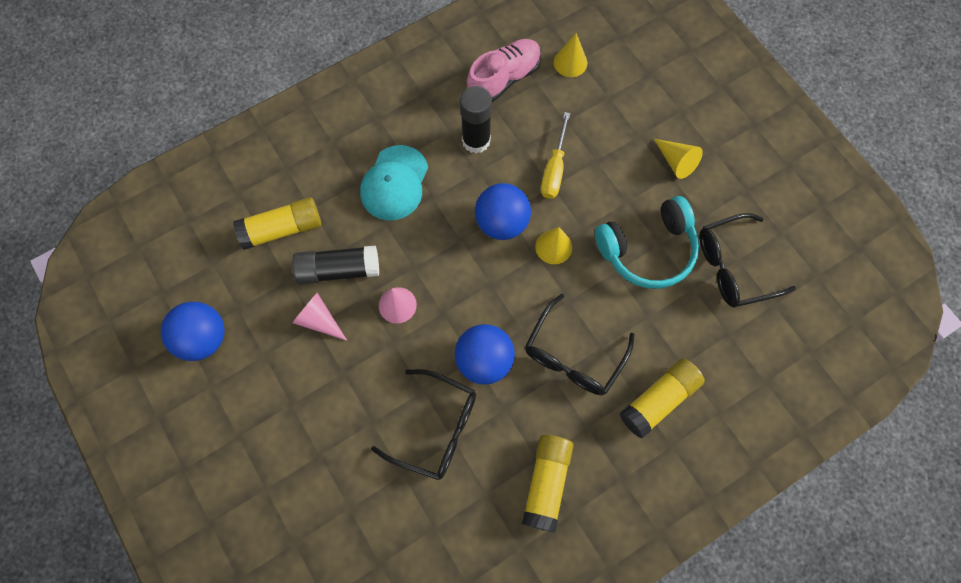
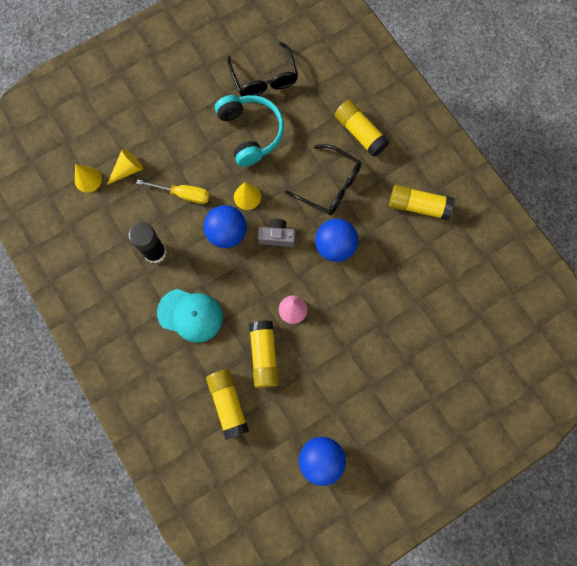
camera: 90 degrees left, 5 degrees up
black glue stick [292,245,379,285] -> yellow glue stick [249,320,279,388]
pink cone [293,293,347,340] -> none
black glasses [371,369,476,480] -> none
pink shoe [467,39,541,102] -> none
yellow cone [654,139,703,179] -> yellow cone moved to [107,149,143,185]
none -> grey camera [258,219,296,247]

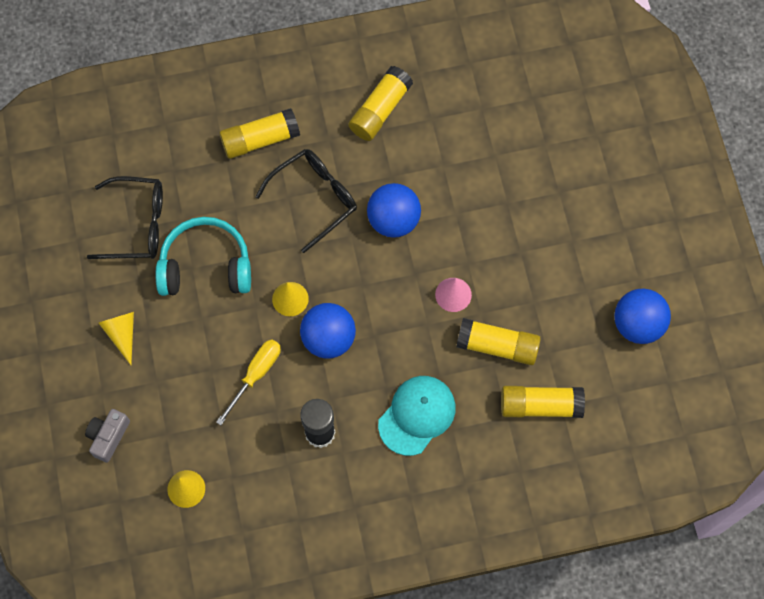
camera: 70 degrees left, 5 degrees down
yellow cone [107,149,143,185] -> yellow cone moved to [99,312,134,365]
grey camera [258,219,296,247] -> grey camera moved to [85,409,130,463]

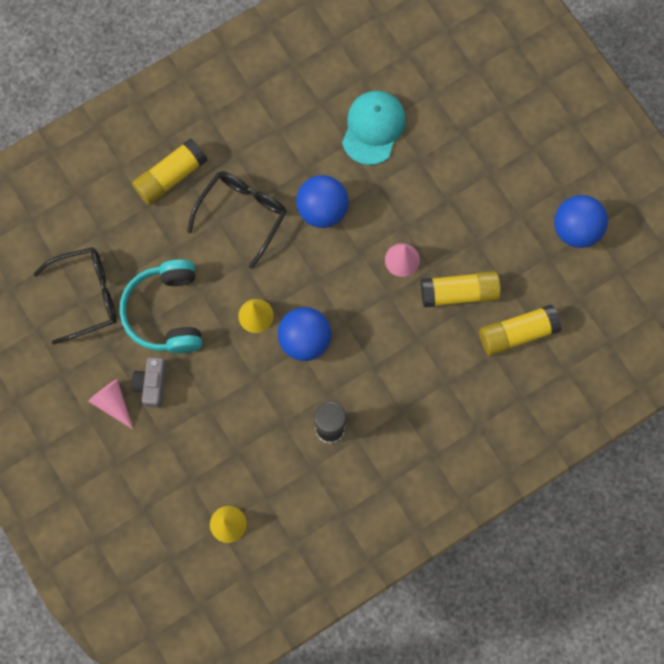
camera: 20 degrees left, 5 degrees up
grey camera [85,409,130,463] -> grey camera moved to [131,357,167,408]
yellow cone [99,312,134,365] -> pink cone [88,379,133,429]
turquoise headphones [156,217,251,296] -> turquoise headphones turned 75 degrees counterclockwise [119,259,202,353]
yellow screwdriver [216,339,281,425] -> none
yellow glue stick [348,66,413,141] -> none
turquoise cap [378,376,456,456] -> turquoise cap moved to [342,91,406,165]

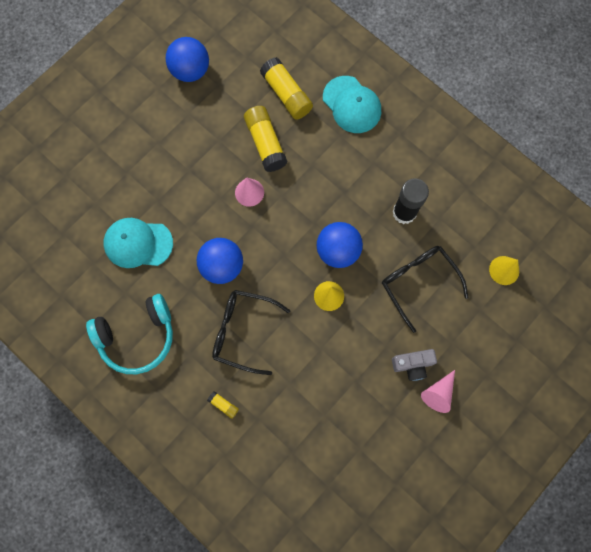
camera: 105 degrees left, 0 degrees up
black glasses [34,247,117,345] -> black glasses moved to [382,246,468,333]
turquoise headphones [119,259,202,353] -> turquoise headphones moved to [86,294,173,374]
yellow glue stick [132,138,207,205] -> yellow glue stick [207,391,239,419], size x0.46
none -> turquoise cap [323,76,381,133]

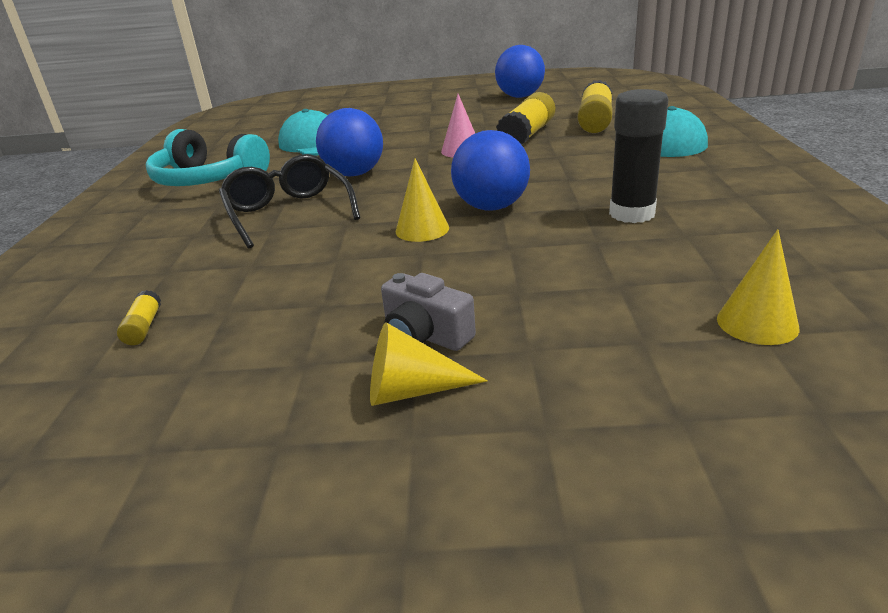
camera: 50 degrees right, 45 degrees down
yellow glue stick [207,391,239,419] -> yellow glue stick moved to [117,290,161,345]
black glasses [382,246,468,333] -> none
pink cone [421,370,455,413] -> yellow cone [370,322,488,406]

